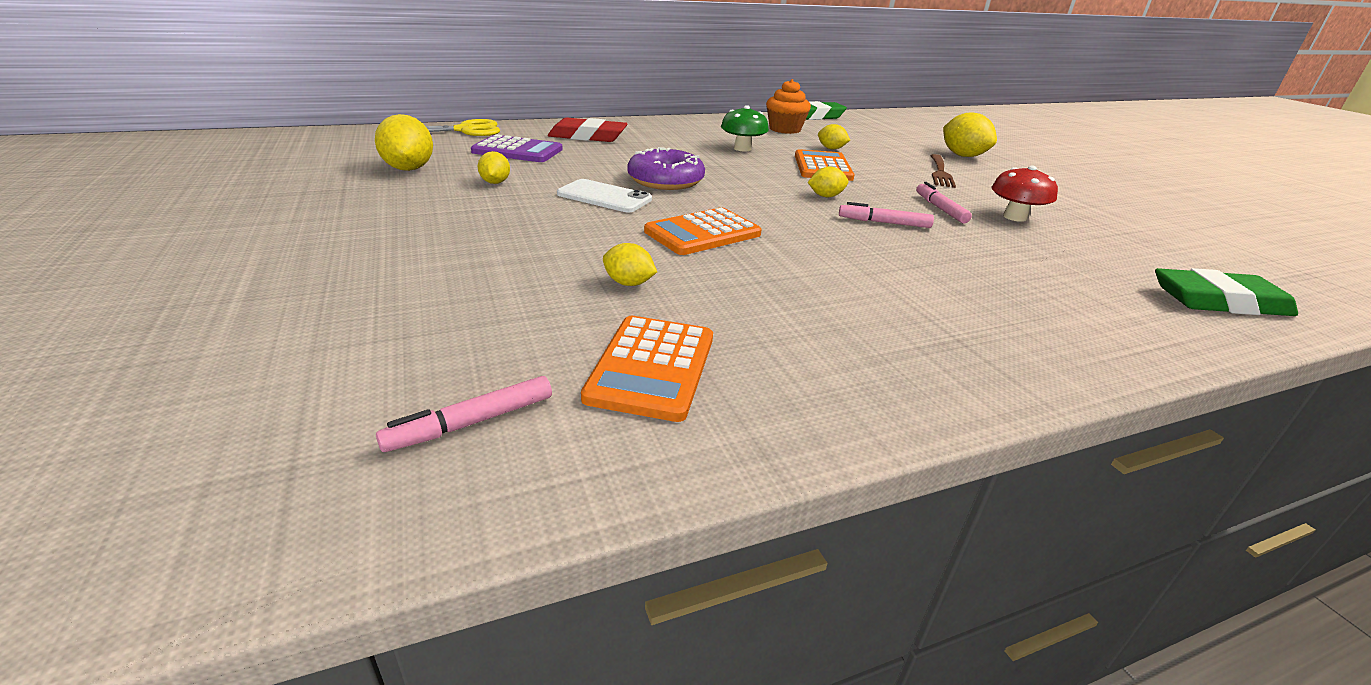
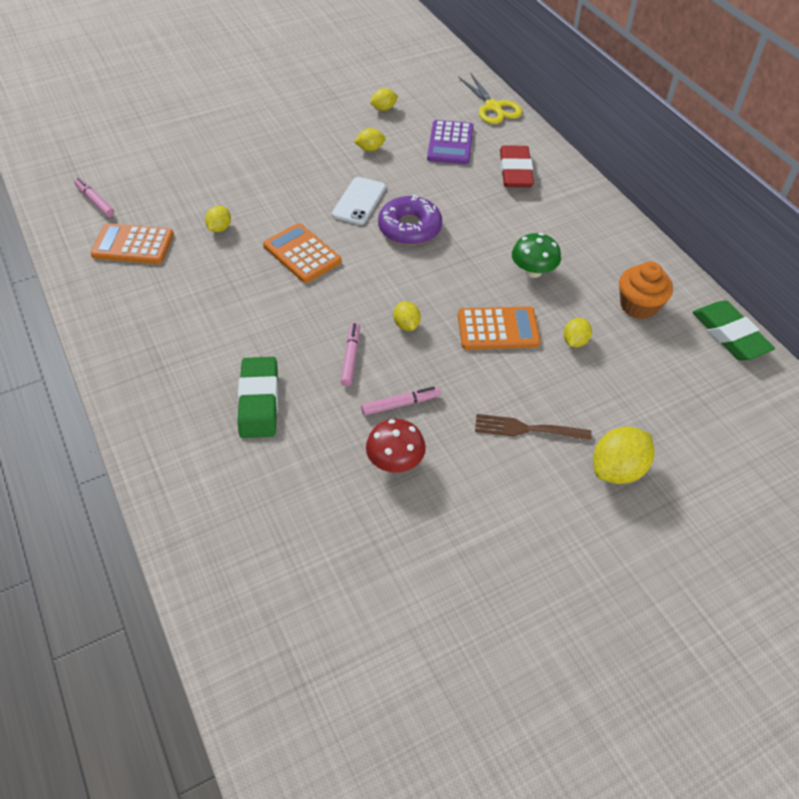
camera: 85 degrees right, 20 degrees up
yellow lemon [375,114,433,171] -> yellow lemon [370,88,398,111], size x0.57
green eraser [1155,268,1298,316] -> green eraser moved to [238,357,278,438]

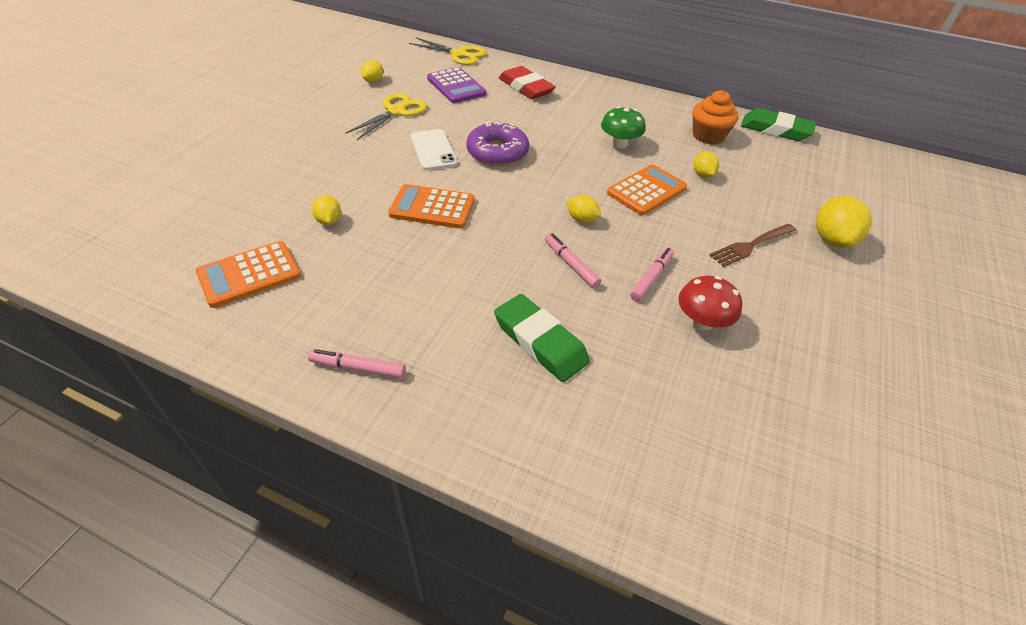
camera: 40 degrees left, 5 degrees down
pink marker [74,178,114,217] -> pink marker moved to [308,349,406,378]
yellow lemon [354,128,385,151] -> yellow scissors [345,93,427,140]

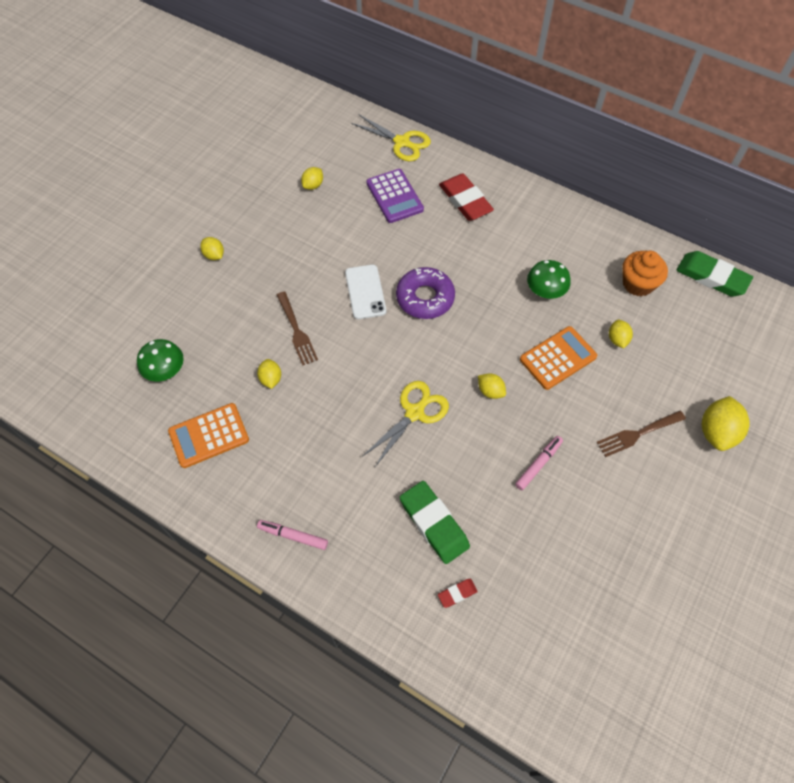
camera: 10 degrees right, 15 degrees up
yellow scissors [345,93,427,140] -> yellow scissors moved to [363,381,449,467]
orange calculator [388,184,474,228] -> none
pink marker [545,233,601,288] -> none
red mushroom [678,276,742,330] -> none
none -> green mushroom [137,339,184,382]
none -> yellow lemon [200,237,224,260]
none -> brown fork [277,291,318,366]
none -> red eraser [438,579,478,608]

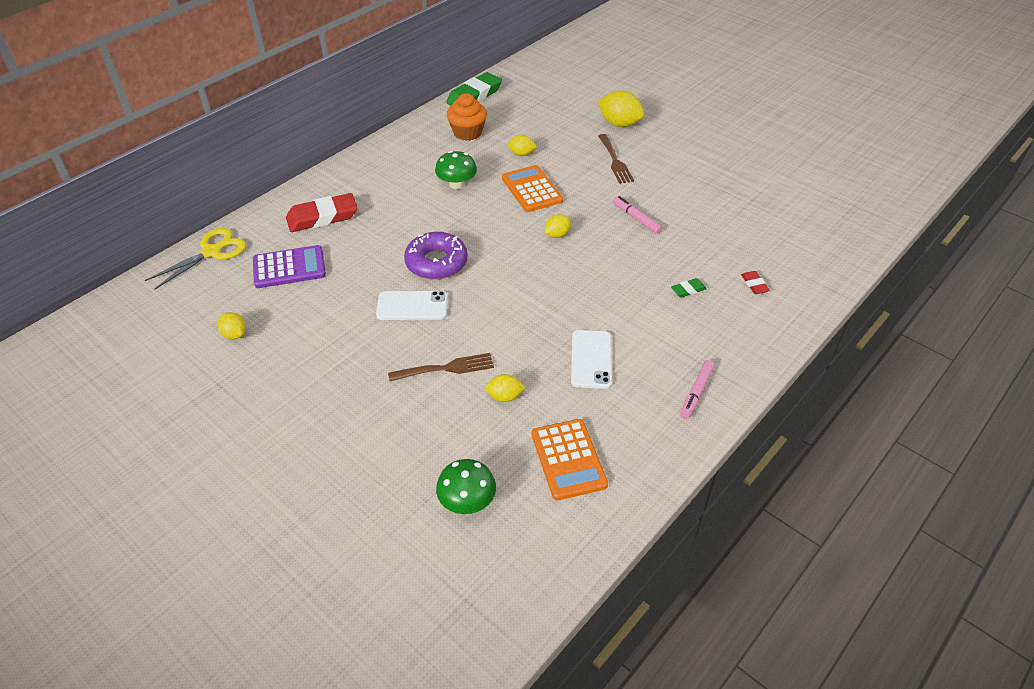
camera: 80 degrees left, 15 degrees down
yellow lemon [200,237,224,260] -> none
yellow scissors [363,381,449,467] -> none
green eraser [400,481,470,564] -> green eraser [671,278,707,298], size x0.46
none -> white phone [571,330,612,389]

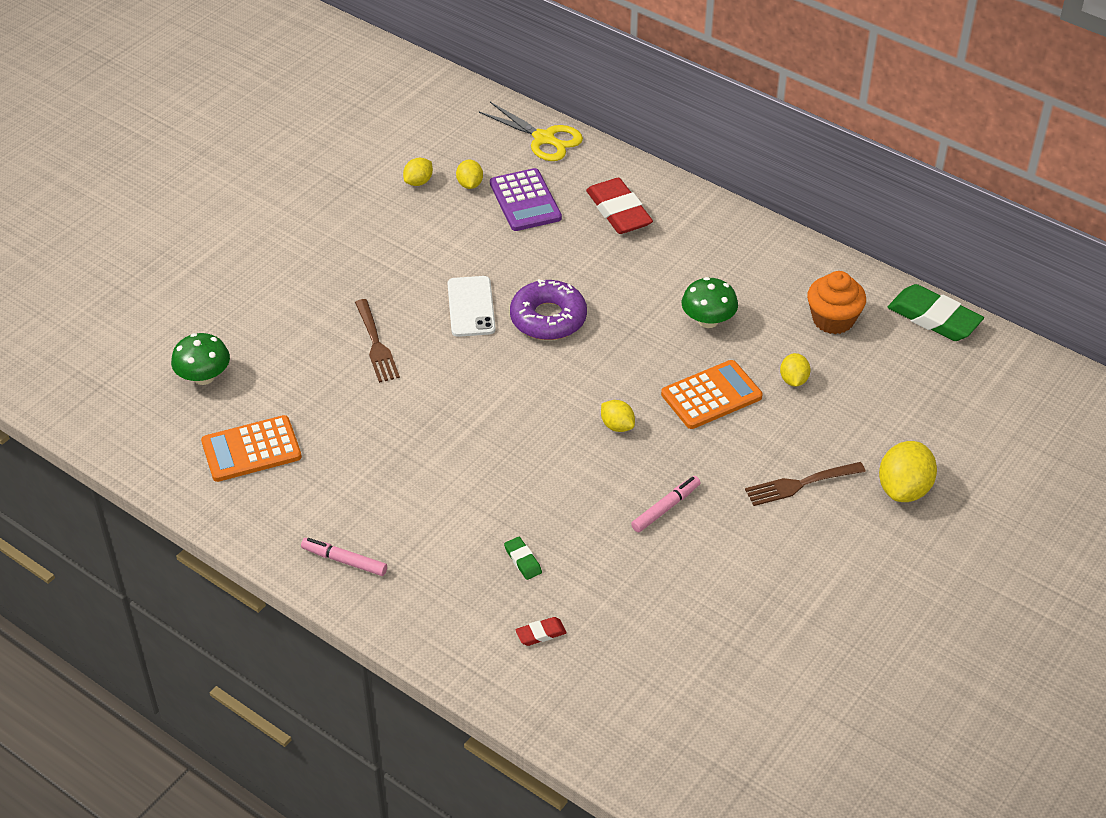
camera: 85 degrees right, 0 degrees up
yellow lemon [485,374,525,402] -> yellow lemon moved to [456,160,483,189]
white phone [571,330,612,389] -> none

